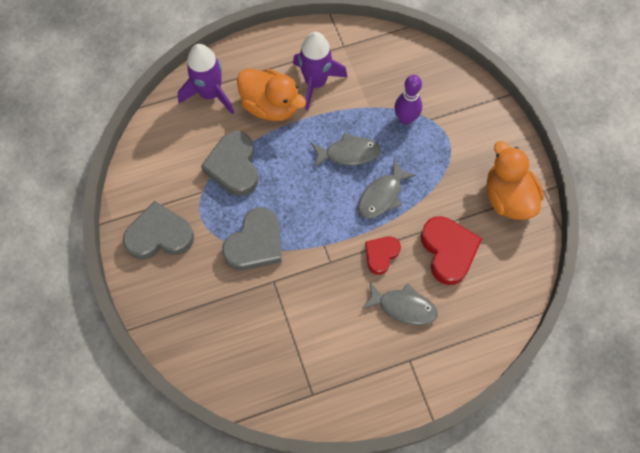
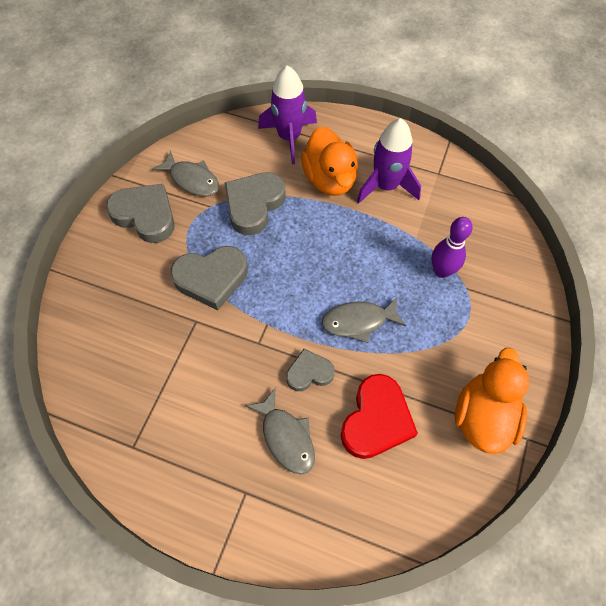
camera: 40 degrees right, 5 degrees down
grey fish [311,132,381,168] -> grey fish moved to [152,150,219,196]
red heart [365,237,401,275] -> grey heart [286,349,335,391]

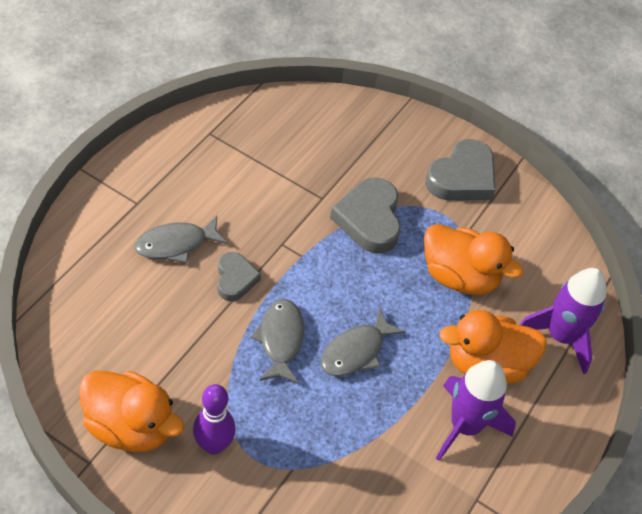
camera: 95 degrees right, 10 degrees down
grey fish [152,150,219,196] -> grey fish moved to [321,307,406,376]
grey heart [225,172,286,235] -> orange duck [424,224,523,295]
red heart [341,374,418,459] -> none
purple bowling pin [432,217,473,278] -> purple bowling pin moved to [193,384,236,455]

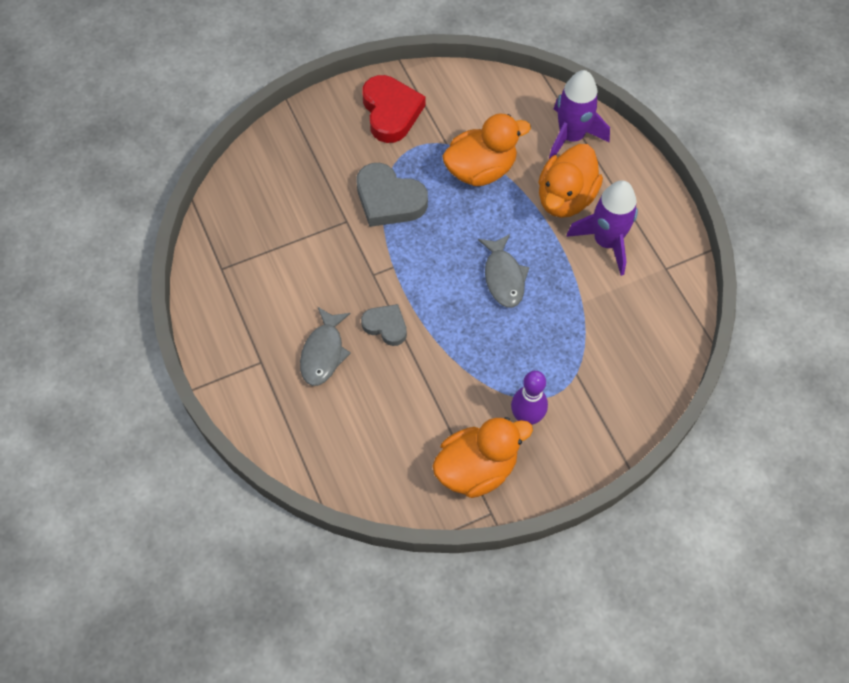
camera: 50 degrees left, 10 degrees up
grey fish [251,299,304,384] -> none
grey heart [425,139,495,200] -> red heart [362,75,425,143]

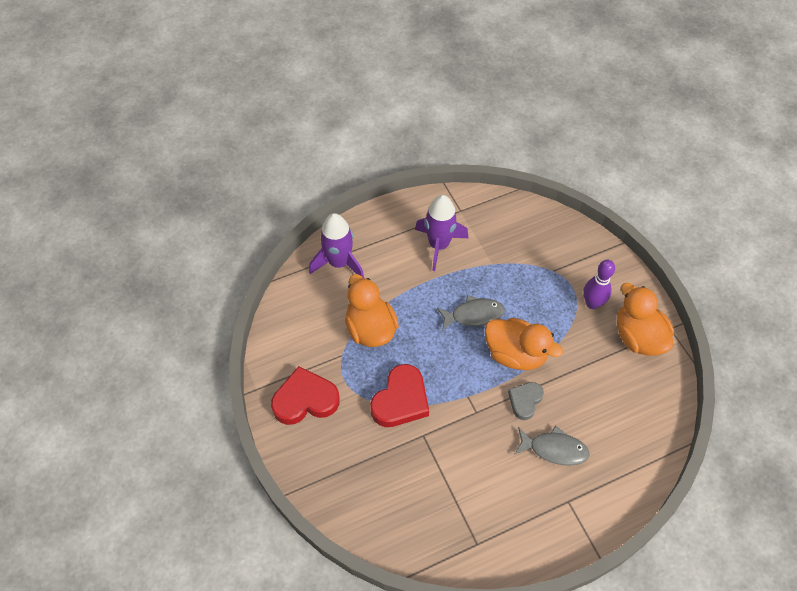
camera: 90 degrees left, 5 degrees down
grey heart [356,163,428,227] -> red heart [370,364,429,427]
orange duck [538,144,603,218] -> orange duck moved to [485,318,563,370]

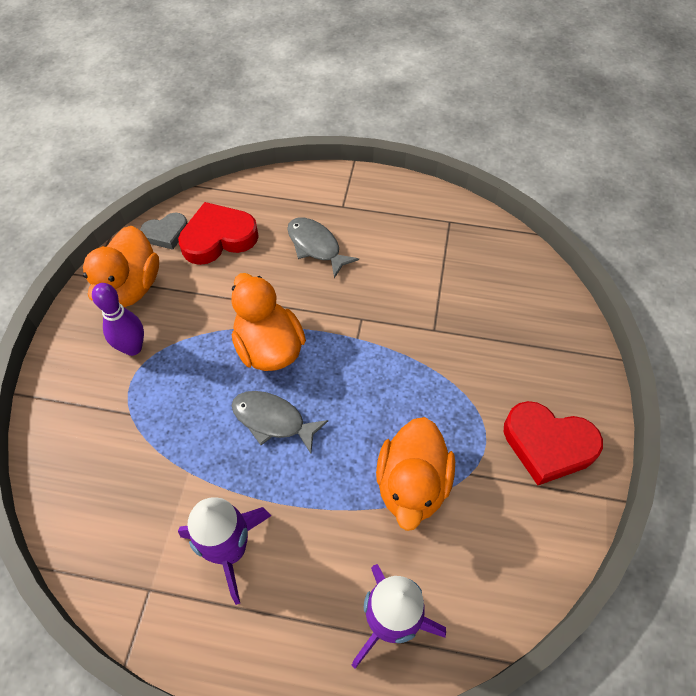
camera: 145 degrees left, 0 degrees up
red heart [370,364,429,427] -> red heart moved to [178,202,259,265]
grey heart [508,382,544,420] -> grey heart moved to [140,213,188,250]

